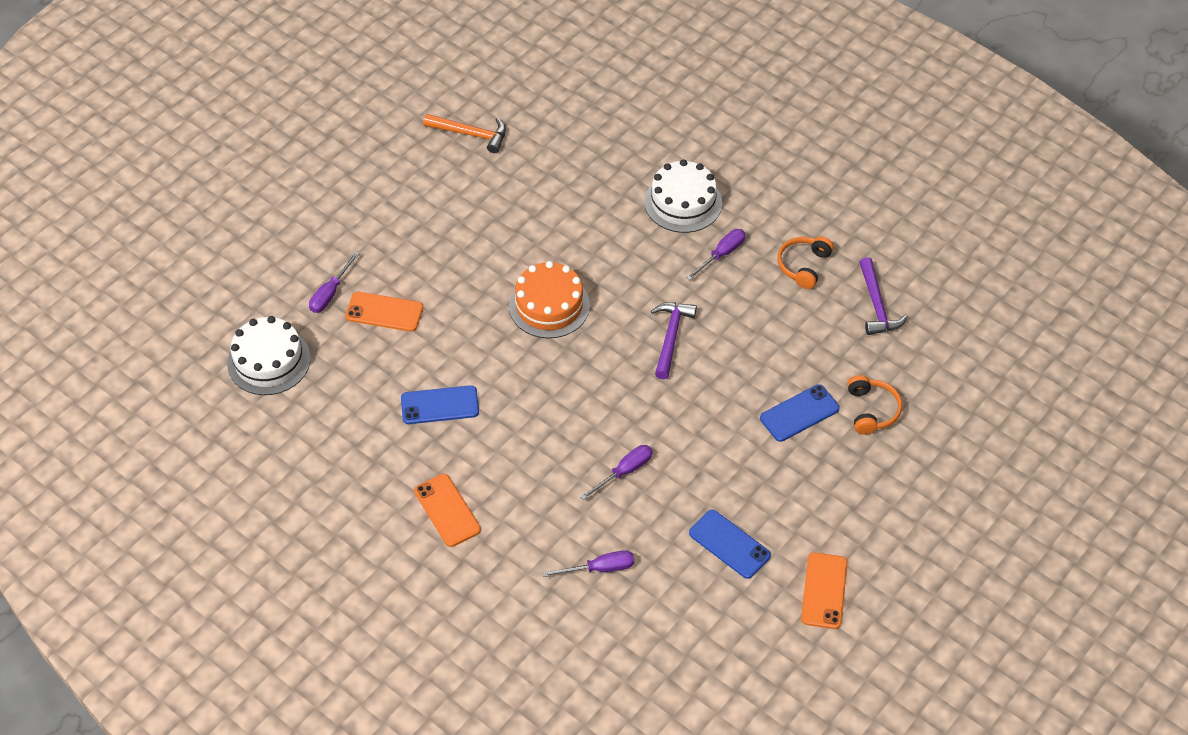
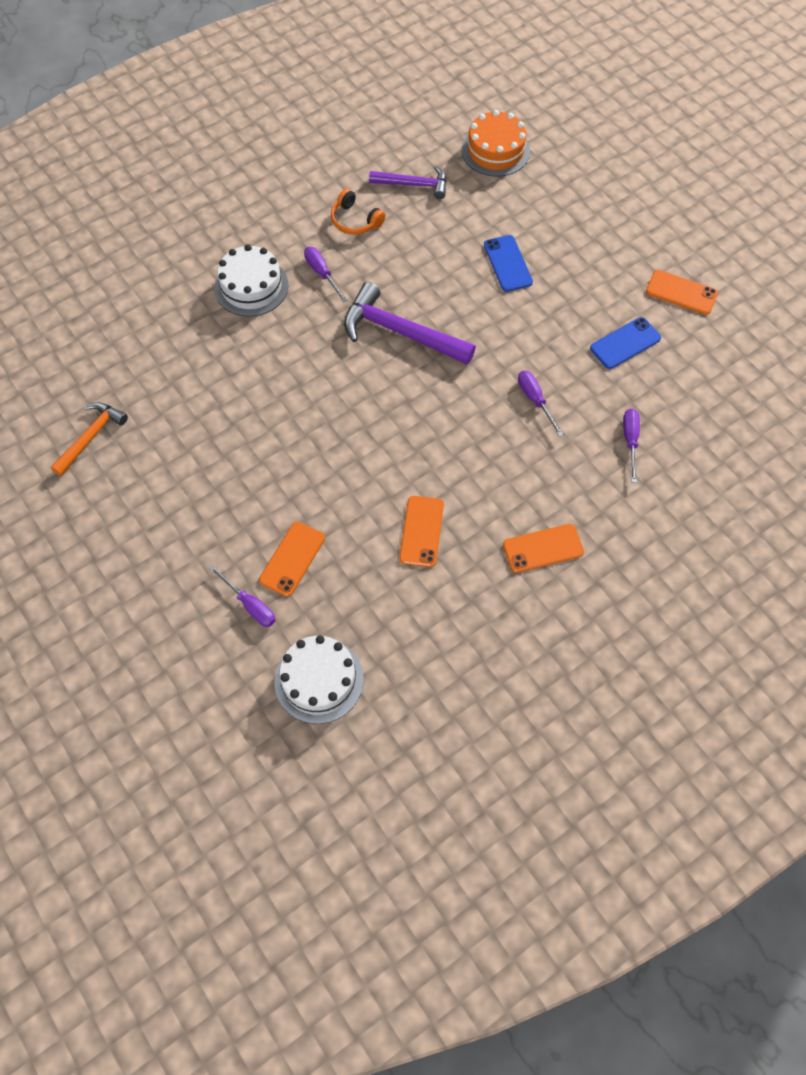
camera: 75 degrees left, 10 degrees up
blue phone [401,385,479,424] -> orange phone [399,496,444,567]
orange cake [509,261,590,338] -> orange cake moved to [462,110,530,177]
purple hammer [651,303,697,379] -> purple hammer [344,282,476,365], size x1.61
orange headphones [847,375,902,435] -> none

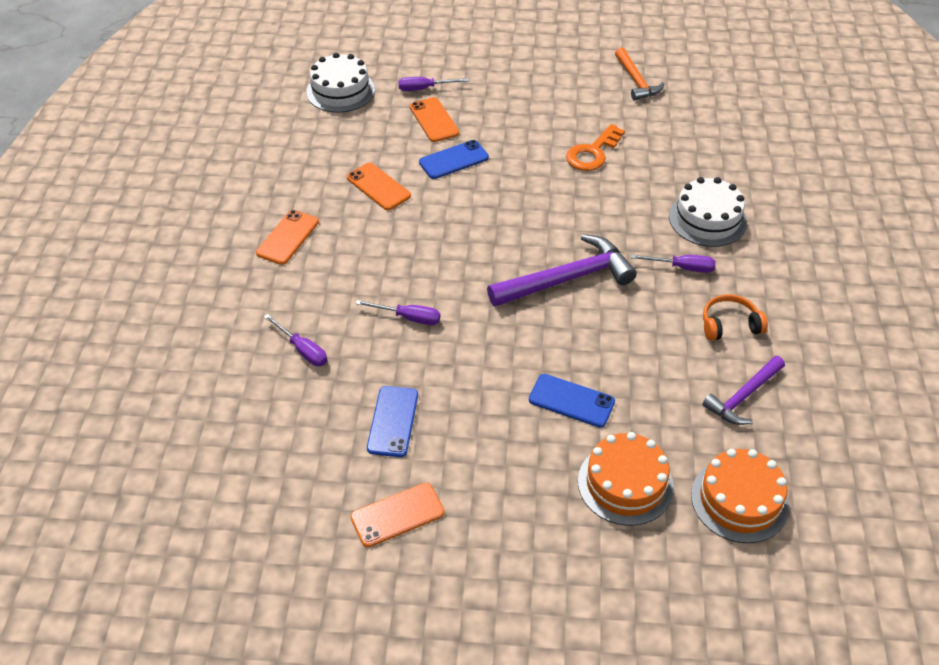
camera: 130 degrees right, 15 degrees down
none -> blue phone [419,140,489,179]
none -> orange key [566,124,625,171]
none -> orange cake [578,432,674,526]

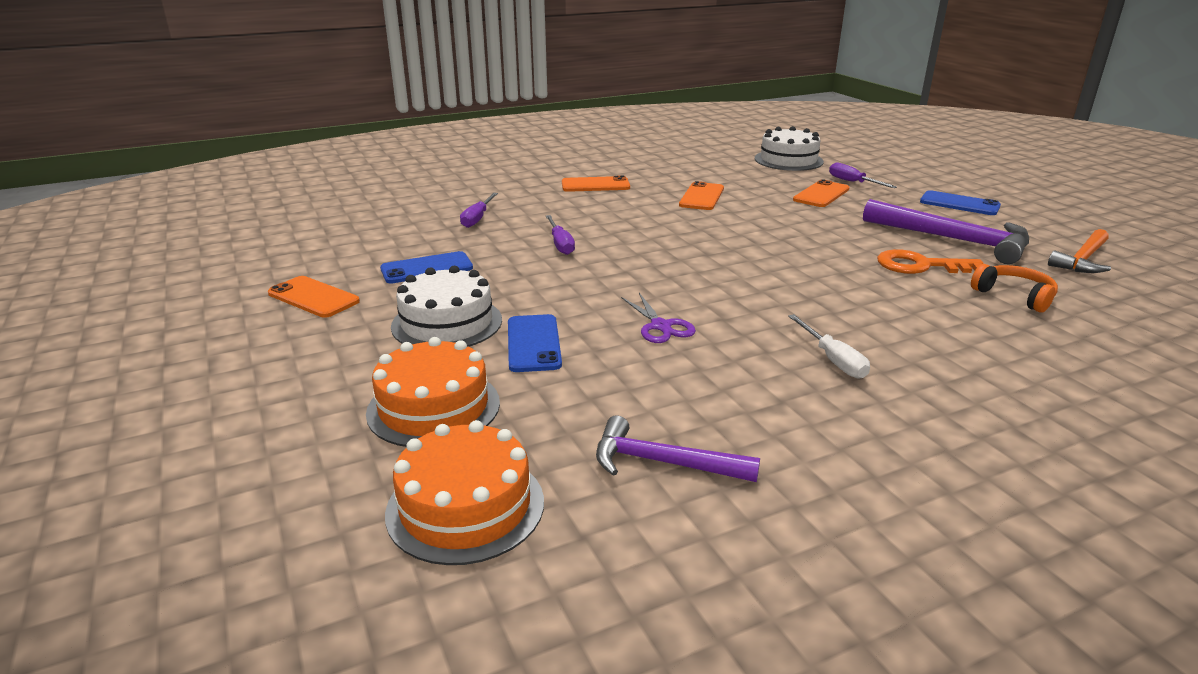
camera: 60 degrees right, 20 degrees down
blue phone [419,140,489,179] -> blue phone moved to [920,190,1001,215]
purple hammer [487,234,637,307] -> purple hammer moved to [863,199,1029,264]
purple screwdriver [631,254,716,273] -> white screwdriver [788,314,870,379]
white cake [669,177,747,247] -> white cake moved to [391,266,502,347]
orange headphones [703,294,768,341] -> orange headphones moved to [971,264,1058,312]
none -> purple scissors [621,293,696,343]

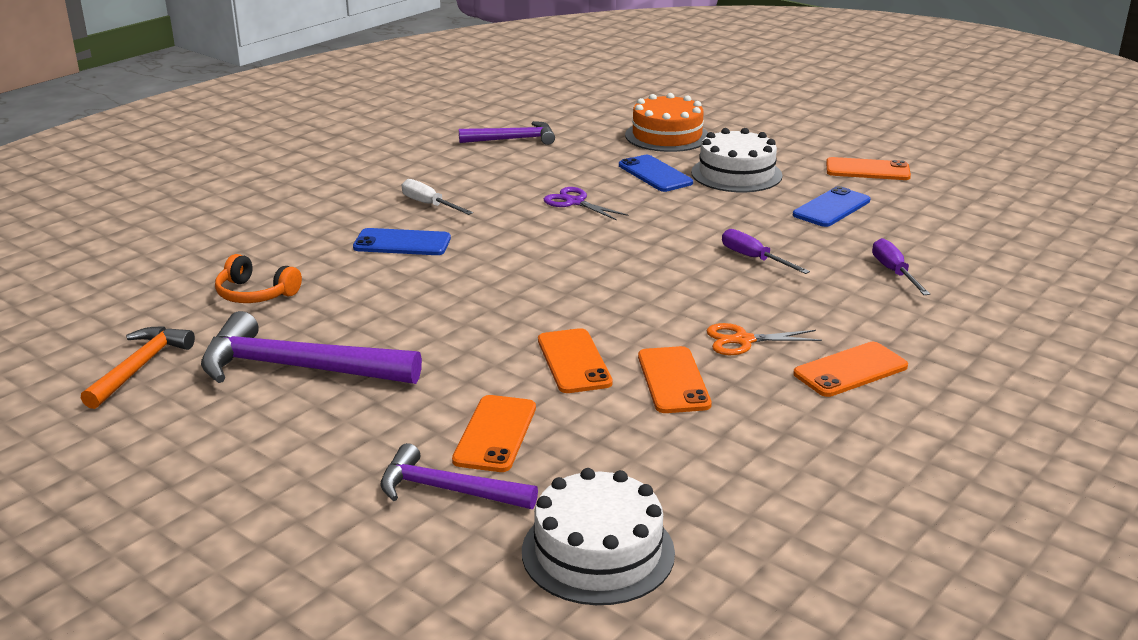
camera: 155 degrees right, 0 degrees up
orange cake [385,420,544,565] -> none
purple screwdriver [829,163,897,188] -> purple hammer [380,443,538,509]
orange key [877,249,984,274] -> none
blue phone [920,190,1001,215] -> blue phone moved to [353,228,451,255]
none -> orange phone [538,328,613,393]
none -> orange scissors [706,323,822,355]

